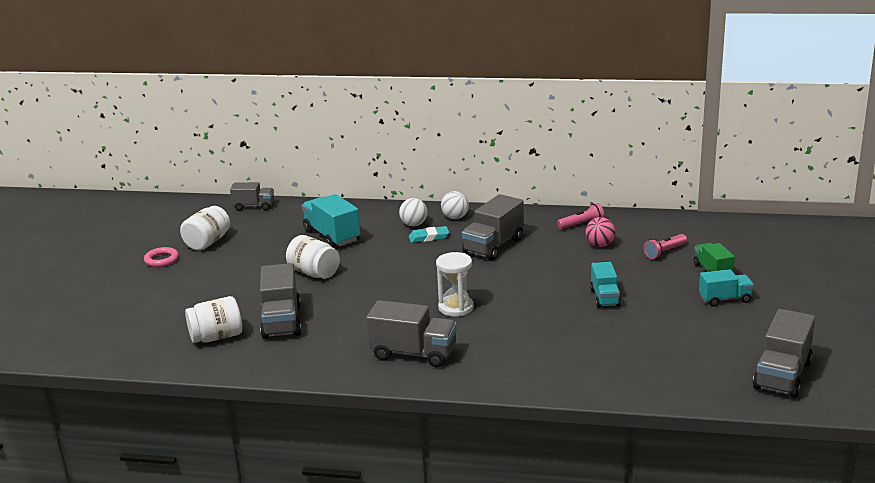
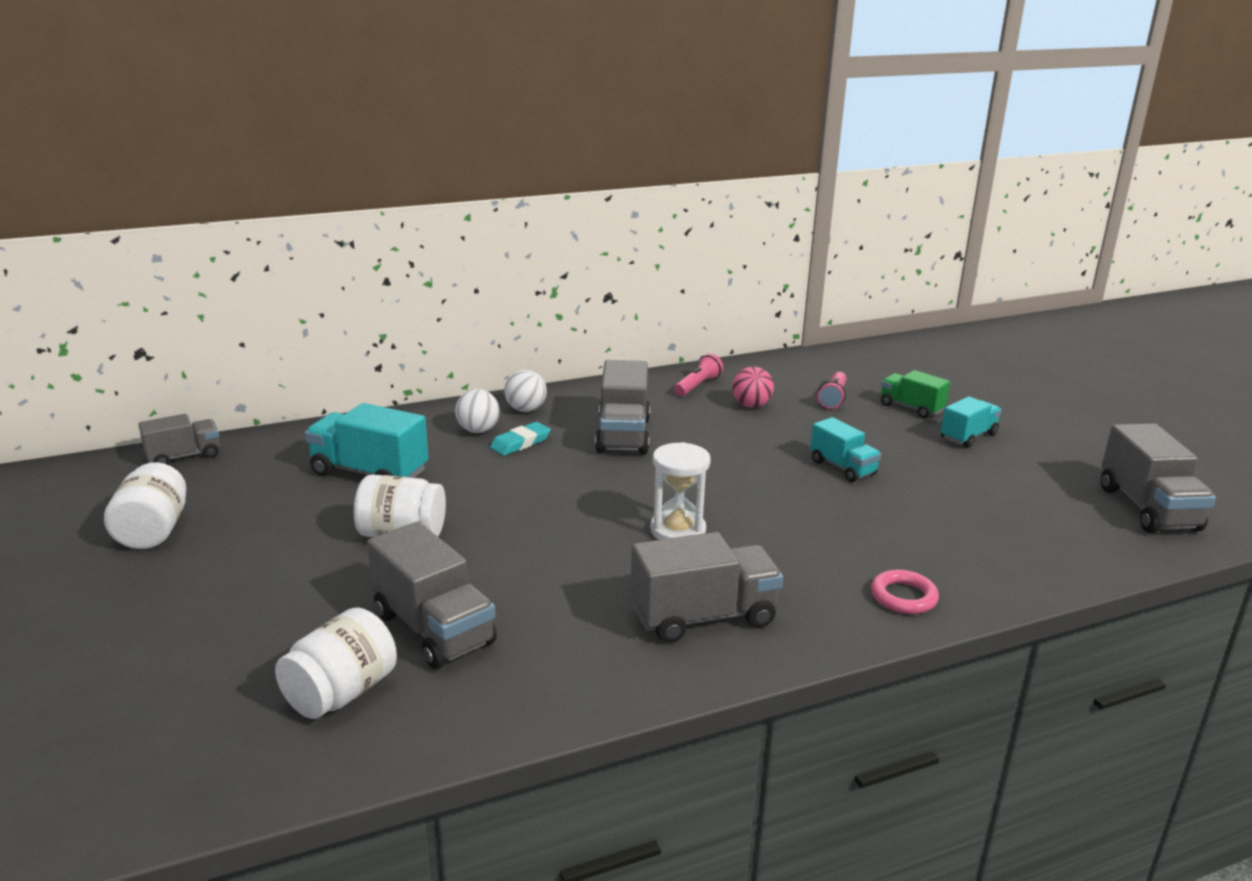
camera: 35 degrees left, 0 degrees up
pink ring [144,247,179,267] -> pink ring moved to [871,570,939,614]

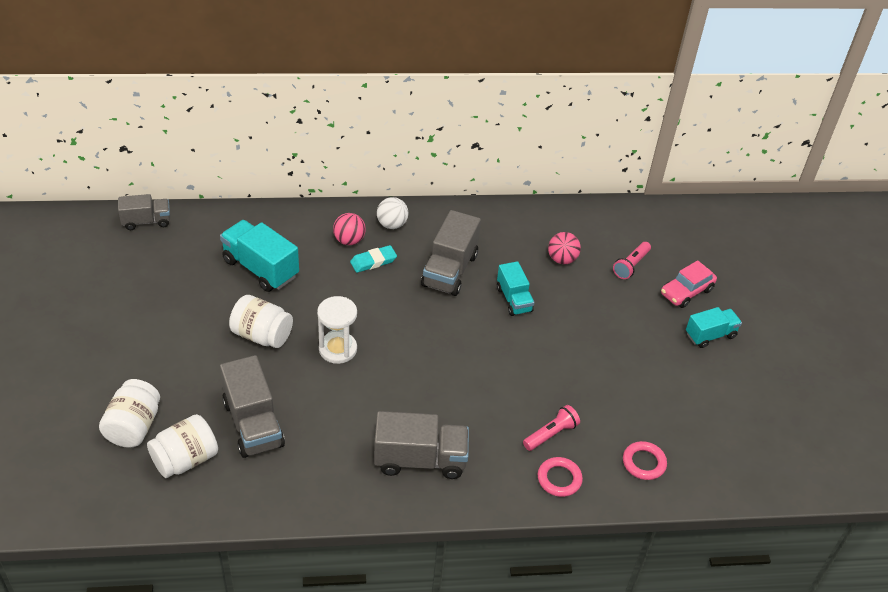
camera: 15 degrees right, 20 degrees up
white jar [104,462,186,549] -> white jar moved to [99,379,160,448]
white ball [455,389,500,433] -> pink ball [333,213,366,245]
white hourglass [650,442,711,540] -> white hourglass moved to [317,296,357,364]
pink flashlight [674,354,723,396] -> pink flashlight moved to [523,405,580,451]
turquoise truck [810,417,881,482] -> turquoise truck moved to [497,261,534,316]
green truck [881,370,950,418] -> pink car [661,260,717,308]
grey truck [1101,423,1216,533] -> none
none -> pink ring [623,441,667,480]

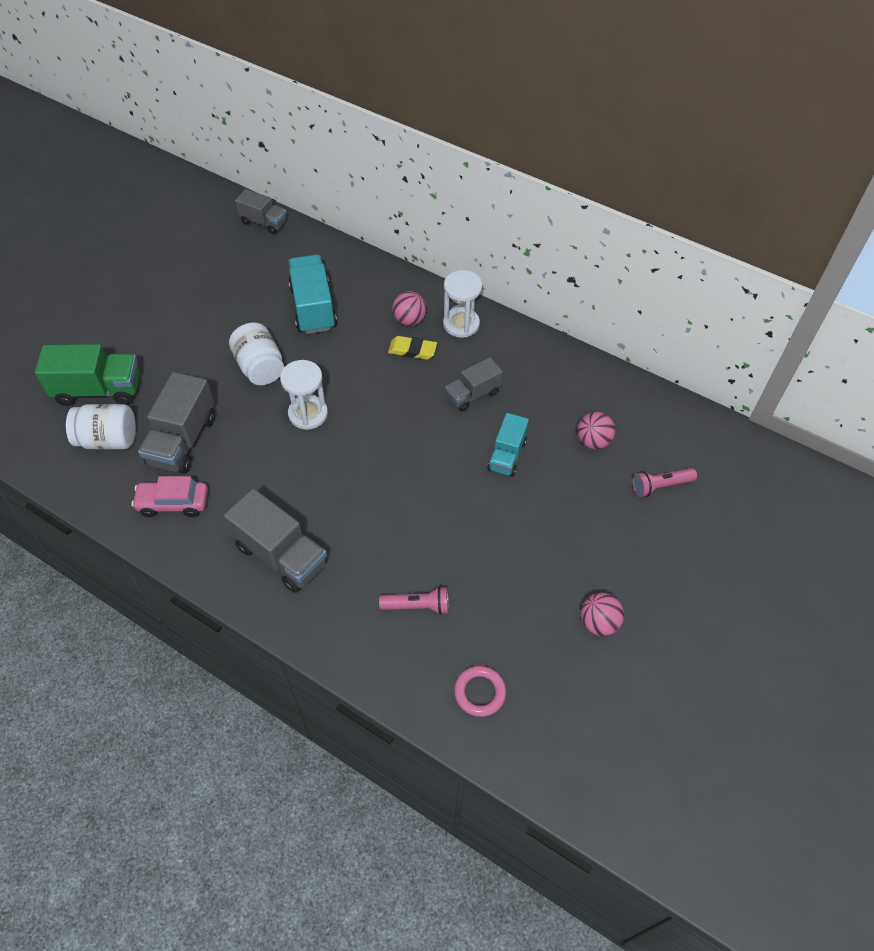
camera: 40 degrees right, 10 degrees up
white jar [99,379,160,448] -> green truck [35,344,140,406]
turquoise eraser [350,245,397,273] -> yellow eraser [388,336,437,360]
white ball [377,197,409,229] -> white hourglass [443,270,482,338]
grey truck [421,210,481,296] -> grey truck [445,357,503,412], size x0.63
pink ring [538,457,583,497] -> none
pink car [661,260,717,308] -> pink car moved to [131,476,208,517]
turquoise truck [686,307,742,348] -> none
none -> pink ball [581,593,624,636]

